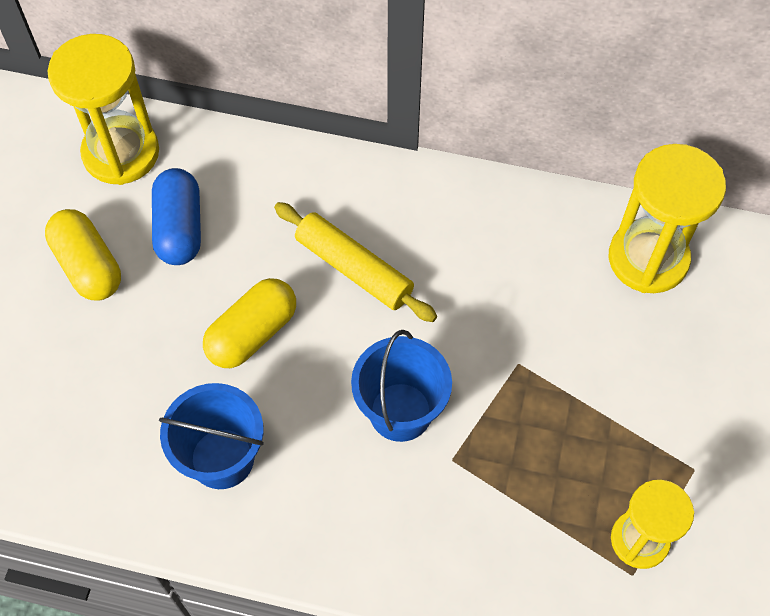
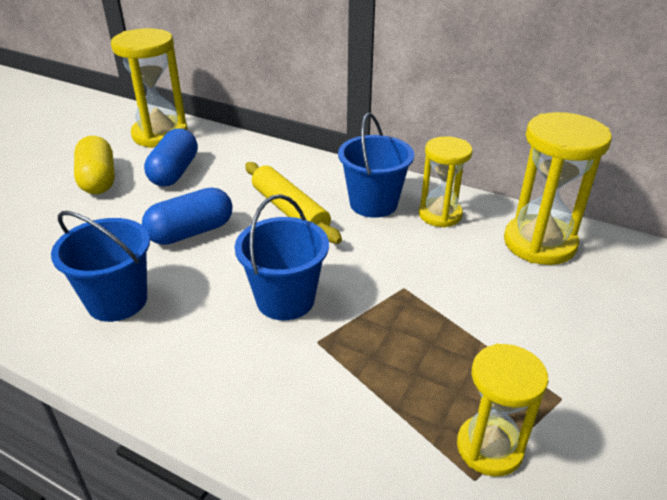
camera: 15 degrees right, 25 degrees down
yellow capsule [203,278,296,368] -> blue capsule [142,188,232,245]
none -> blue bucket [338,113,414,218]
none -> yellow hourglass [419,136,473,227]

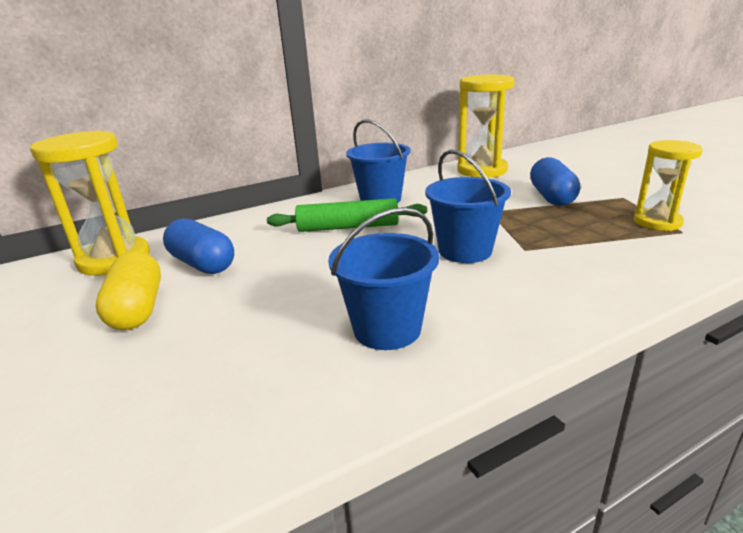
camera: 55 degrees left, 10 degrees down
yellow capsule [74,136,115,194] -> yellow capsule turned 60 degrees clockwise [96,251,161,330]
blue capsule [142,188,232,245] -> blue capsule moved to [530,157,580,206]
yellow rolling pin [245,162,342,244] -> green rolling pin [267,198,427,232]
yellow hourglass [419,136,473,227] -> none

